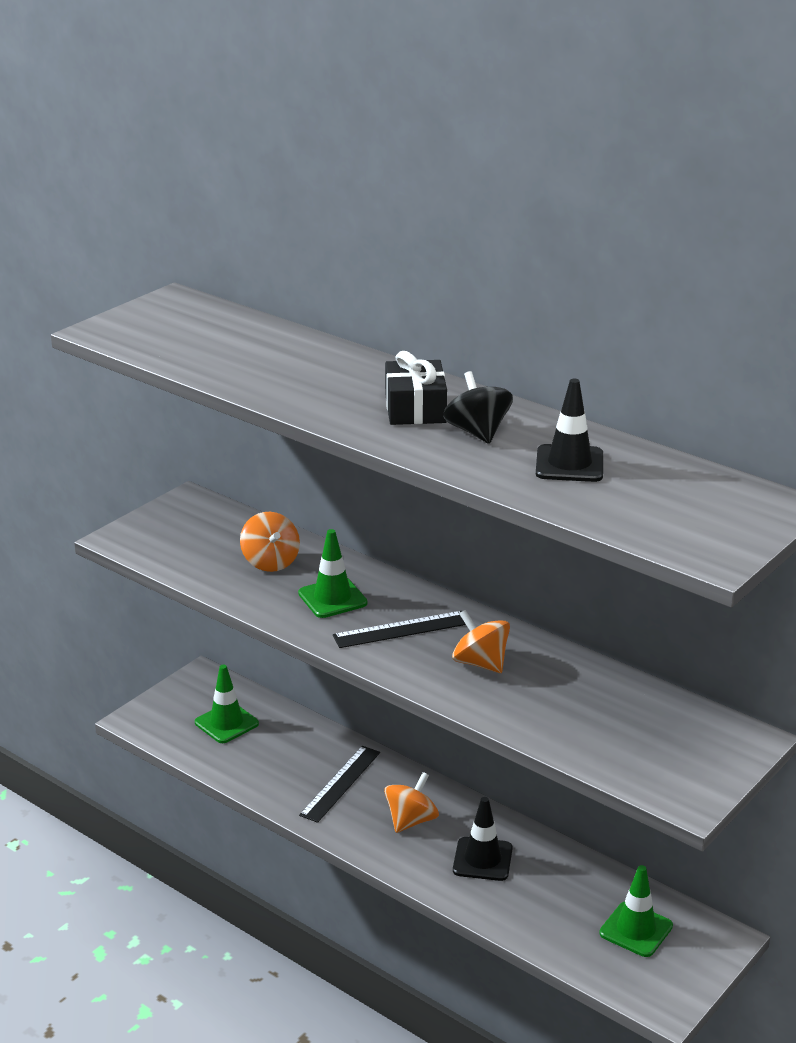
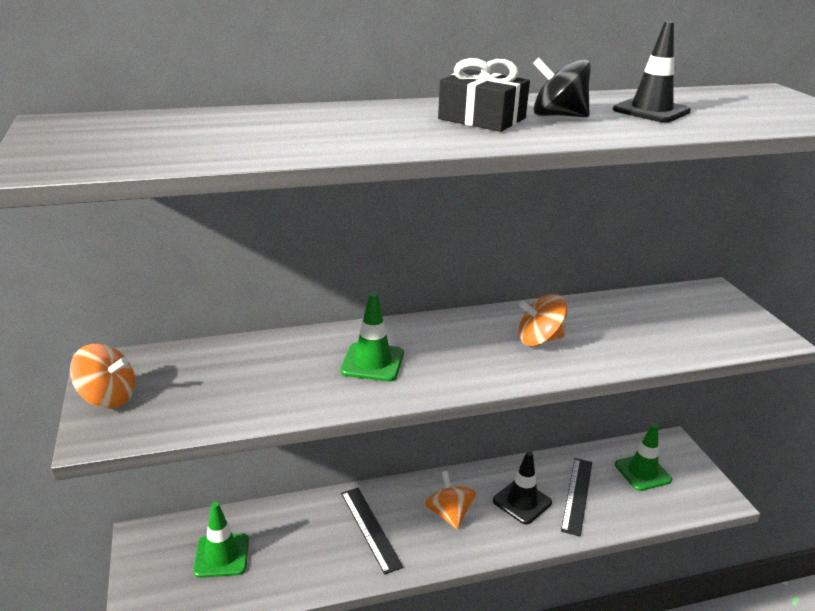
camera: 55 degrees left, 0 degrees up
orange spinning top [240,512,300,572] -> orange spinning top moved to [70,344,135,408]
black ruler [333,611,466,648] -> black ruler moved to [561,458,592,536]

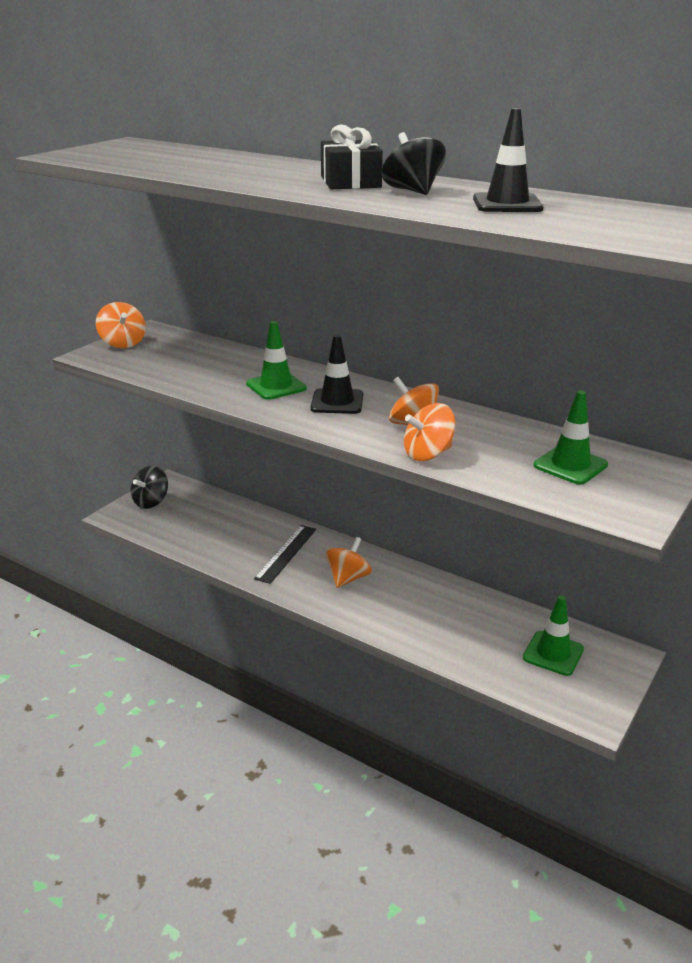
camera: 50 degrees right, 0 degrees up
green traffic cone [193,502,249,578] -> green traffic cone moved to [534,390,608,484]
black traffic cone [493,451,552,524] -> black traffic cone moved to [311,335,363,414]
black ruler [561,458,592,536] -> none
none -> black spinning top [131,466,168,509]
none -> orange spinning top [404,403,456,461]

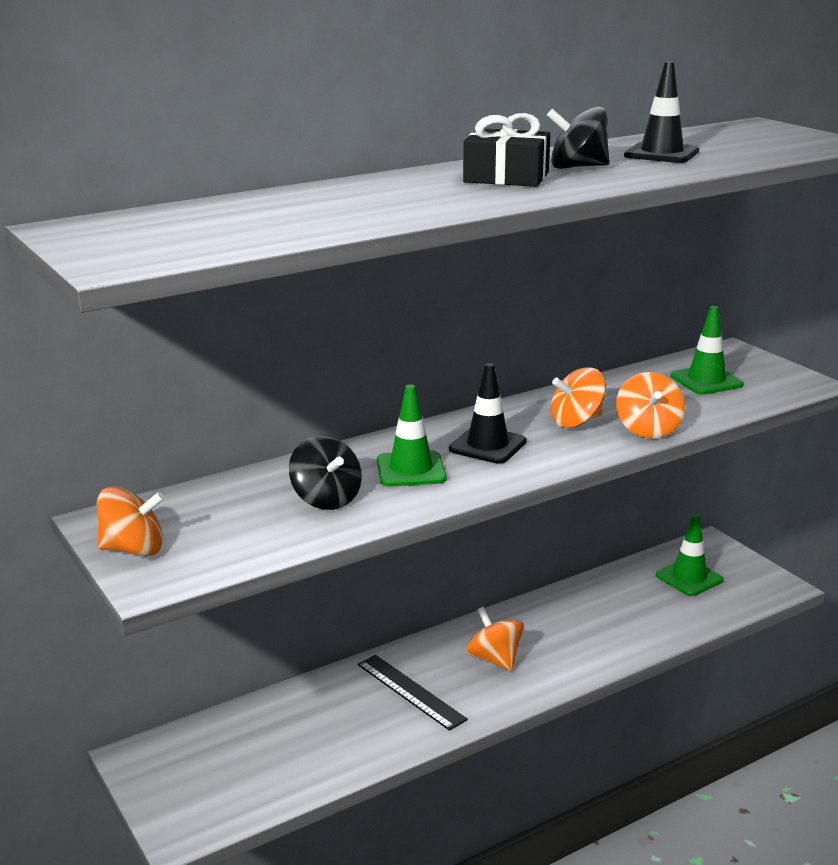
camera: 65 degrees left, 5 degrees down
black spinning top [131,466,168,509] -> black spinning top moved to [289,435,362,510]

